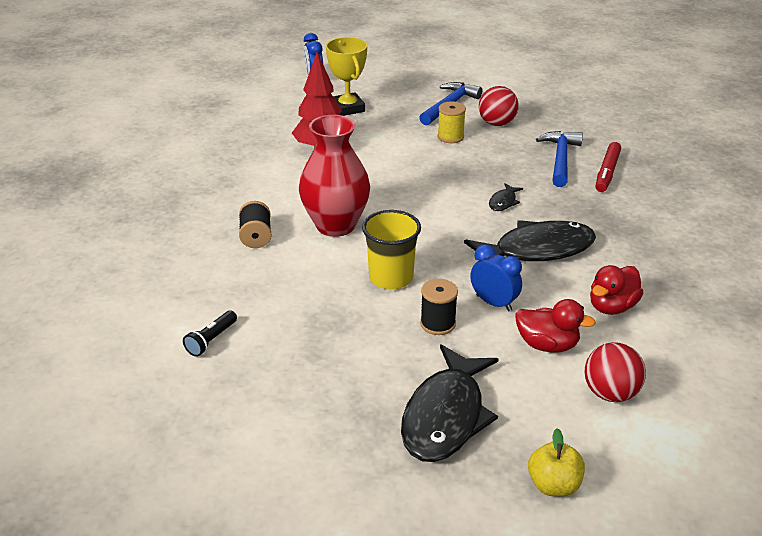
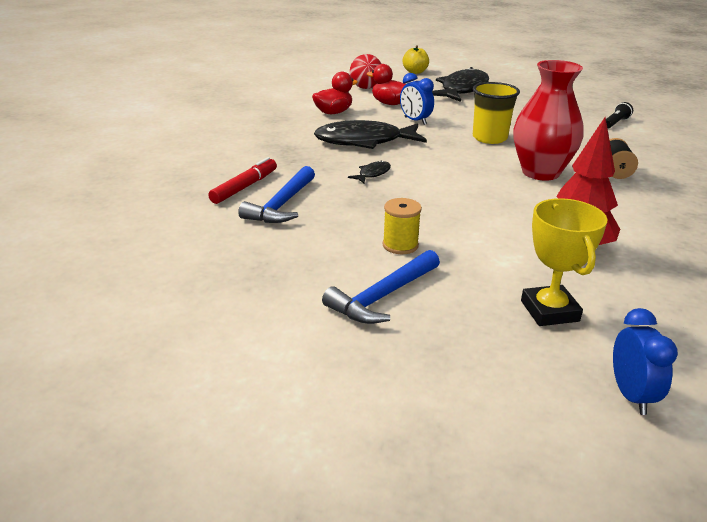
camera: 170 degrees left, 5 degrees down
black spool [420,279,458,335] -> none
red ball [479,86,519,126] -> none

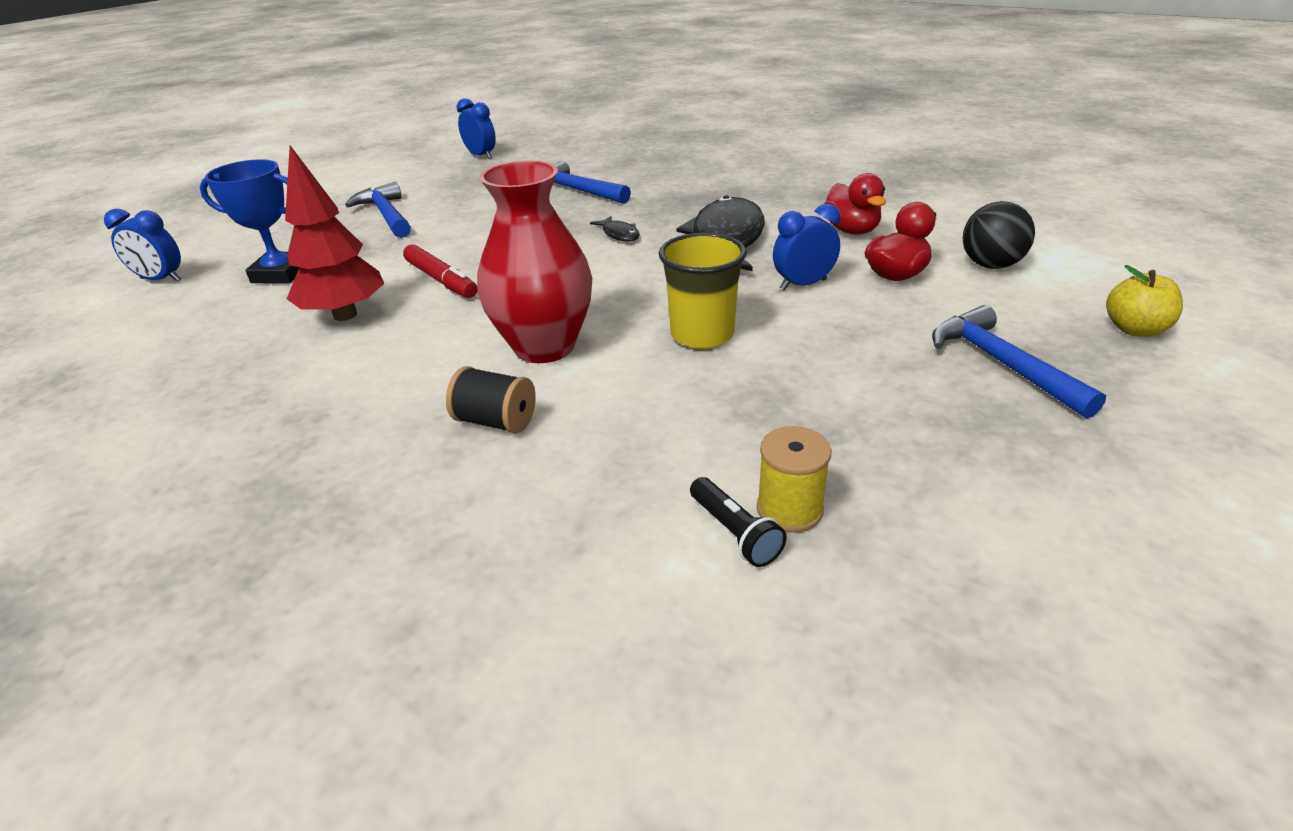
camera: 110 degrees right, 5 degrees up
red marker [208,157,277,204] -> red marker moved to [403,244,477,298]
red ball [350,54,381,89] -> black ball [963,201,1035,269]
yellow spool [382,198,422,254] -> yellow spool moved to [757,426,832,533]
black fish [432,67,489,102] -> blue hammer [932,305,1106,419]
yellow trophy [521,198,608,326] -> blue trophy [200,159,299,284]
none -> blue clock [457,98,496,159]

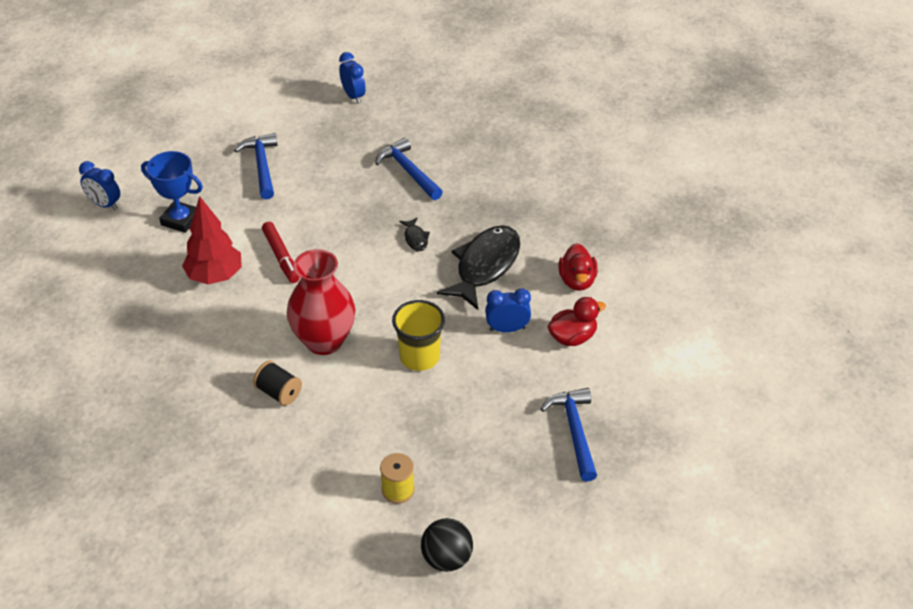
camera: 15 degrees right, 10 degrees up
black flashlight [690,477,787,567] -> none
black ball [963,201,1035,269] -> black ball moved to [421,518,473,572]
yellow apple [1106,265,1183,337] -> none

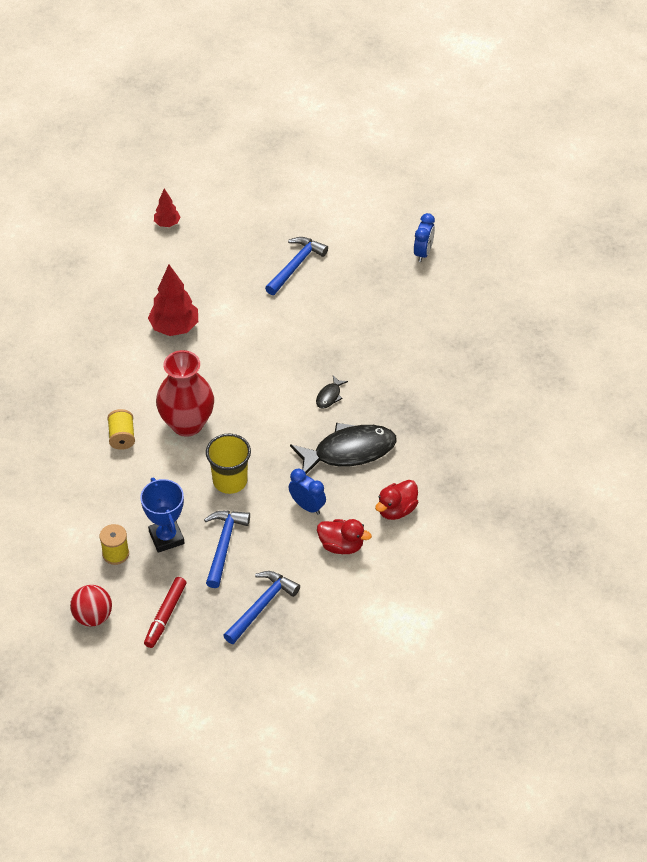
camera: 45 degrees right, 5 degrees up
blue clock [79,161,120,210] -> red tree [154,189,180,227]
blue trophy [141,151,203,233] -> blue trophy moved to [140,478,184,553]
black spool [253,361,302,406] -> yellow spool [107,409,135,450]
red marker [262,222,300,283] -> red marker moved to [144,577,186,648]
blue hammer [375,137,443,200] -> blue hammer moved to [204,511,250,588]
black ball [421,518,473,572] -> red ball [70,585,112,627]

